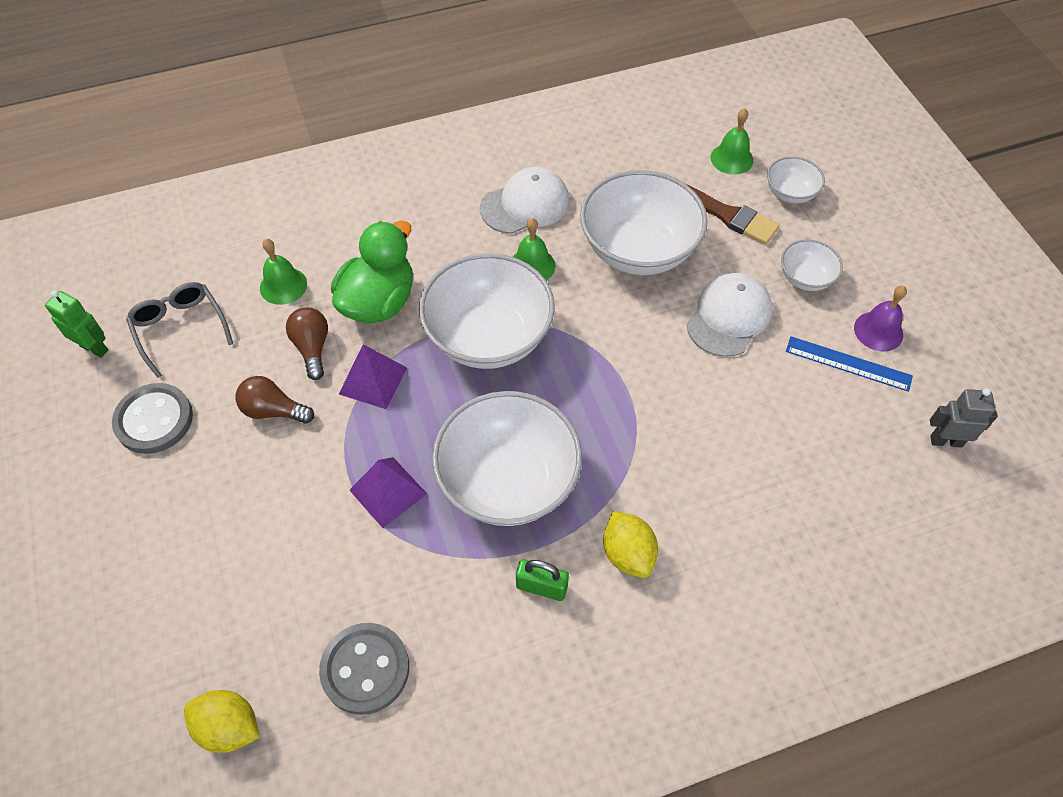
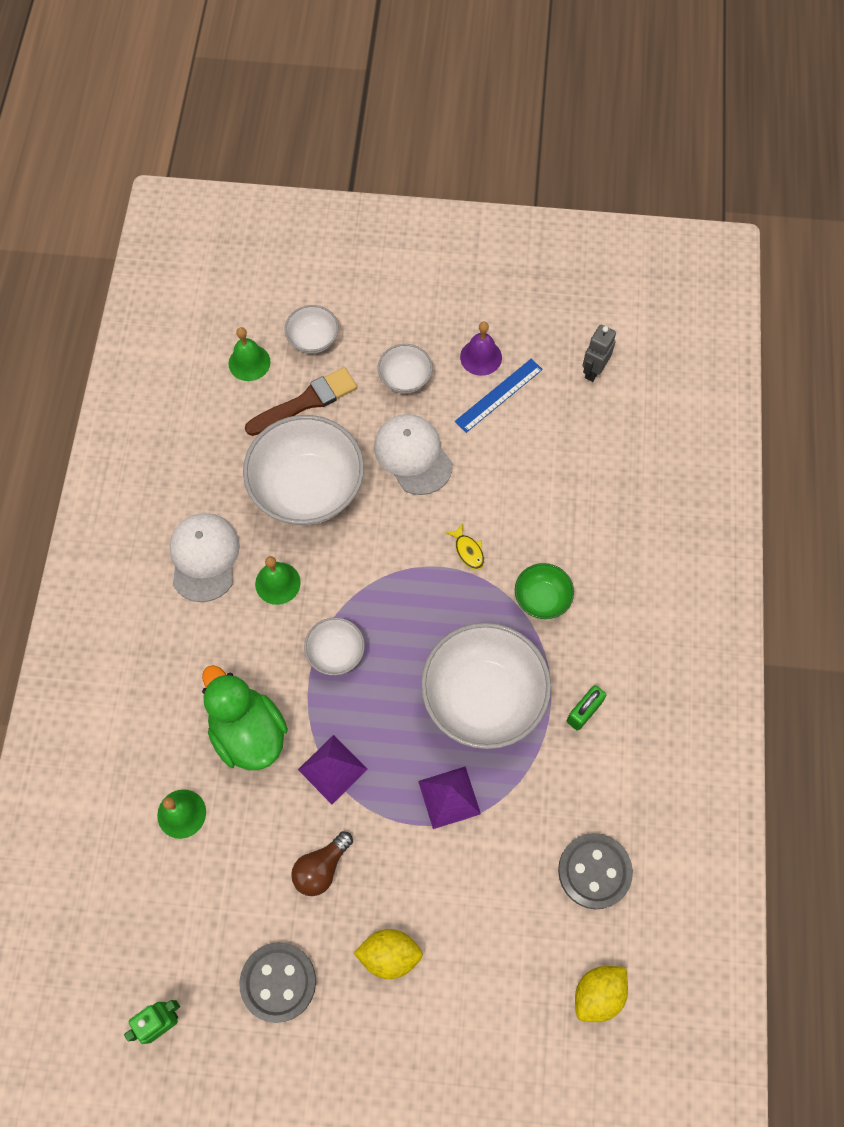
camera: 65 degrees left, 10 degrees up
grey glasses [126,282,233,378] -> none
brown light bulb [286,307,328,380] -> none
white bowl [419,253,555,369] -> white bowl [304,617,365,675], size x0.48
yellow lemon [603,511,658,578] -> yellow lemon moved to [354,929,423,979]
none -> yellow fish [445,524,484,570]
none -> green bowl [515,563,574,619]

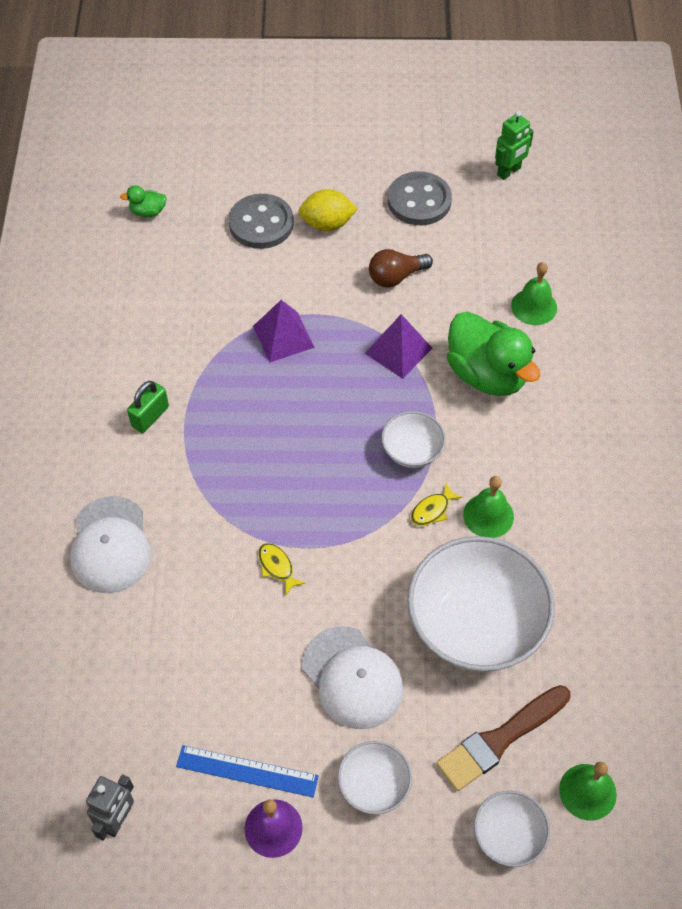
camera: 175 degrees right, 10 degrees down
white cap [170,513,240,602] -> white cap moved to [70,496,151,593]
brown light bulb [291,831,353,896] -> brown light bulb turned 150 degrees counterclockwise [369,249,433,287]
white bowl [421,623,551,749] -> none
blue ruler [455,359,543,433] -> blue ruler turned 60 degrees clockwise [176,745,319,797]
green bowl [515,563,574,619] -> none
grey button [558,833,633,909] -> grey button moved to [229,194,294,249]
yellow lemon [575,966,628,1022] -> green duck [120,185,167,217]
none -> yellow fish [411,482,463,526]

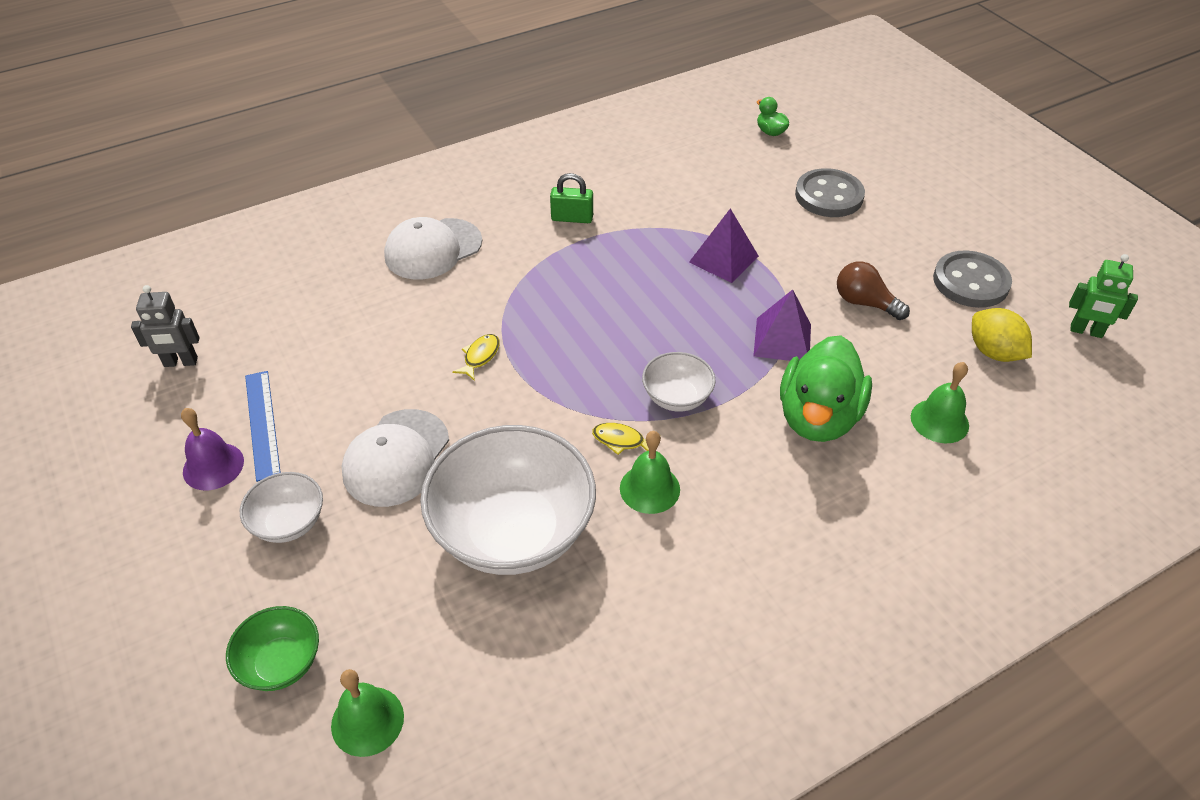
camera: 60 degrees right, 10 degrees down
yellow lemon [298,189,358,231] -> yellow lemon moved to [972,308,1032,362]
brown brush [436,685,570,791] -> none
white bowl [474,790,550,867] -> green bowl [226,606,319,691]

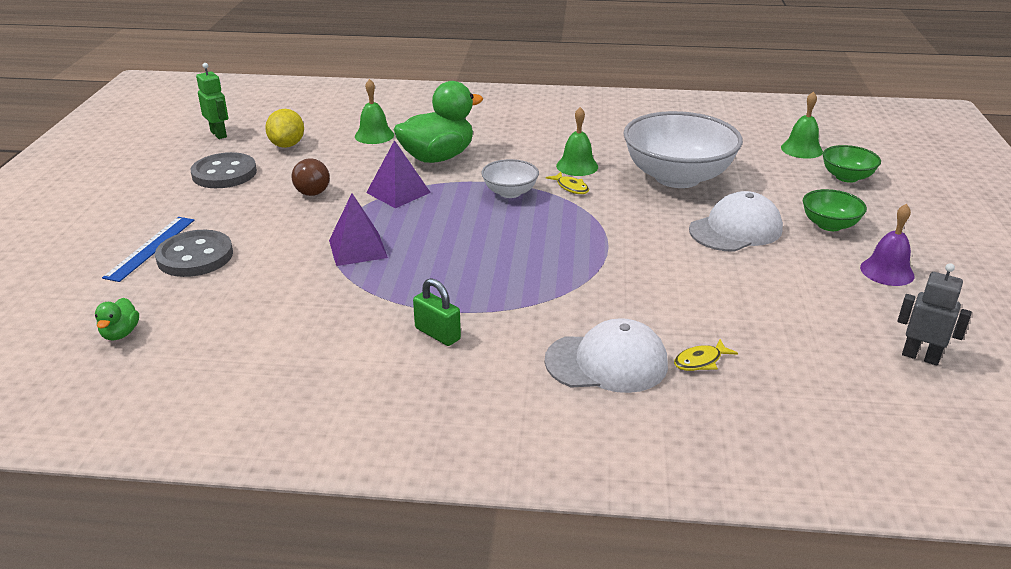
camera: 145 degrees left, 15 degrees down
white bowl [240,472,323,543] -> green bowl [803,189,867,231]
blue ruler [245,371,281,482] -> blue ruler moved to [102,217,194,282]
yellow fish [453,334,500,381] -> yellow fish moved to [674,339,738,371]

